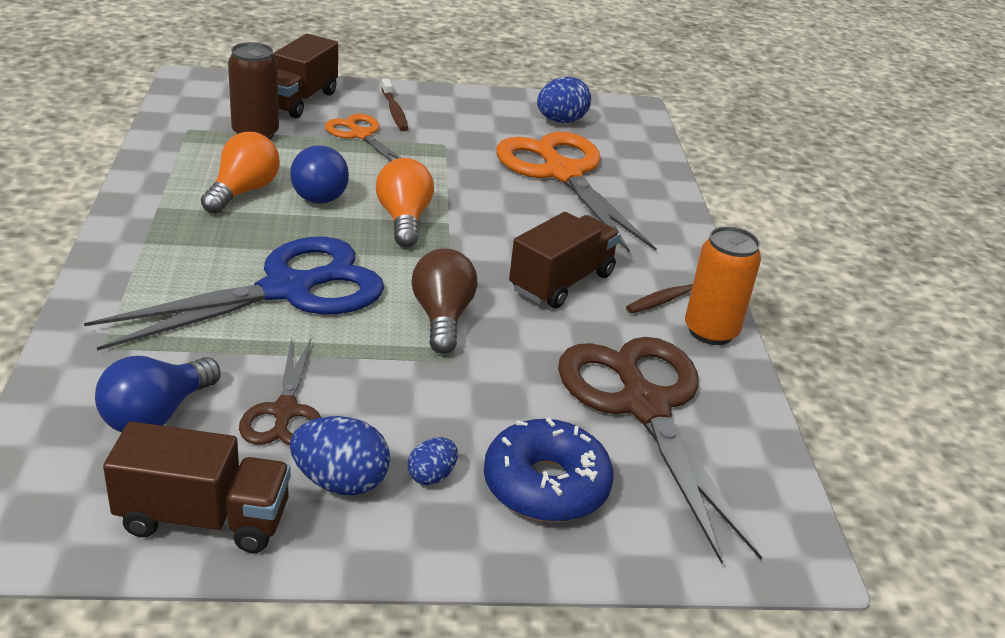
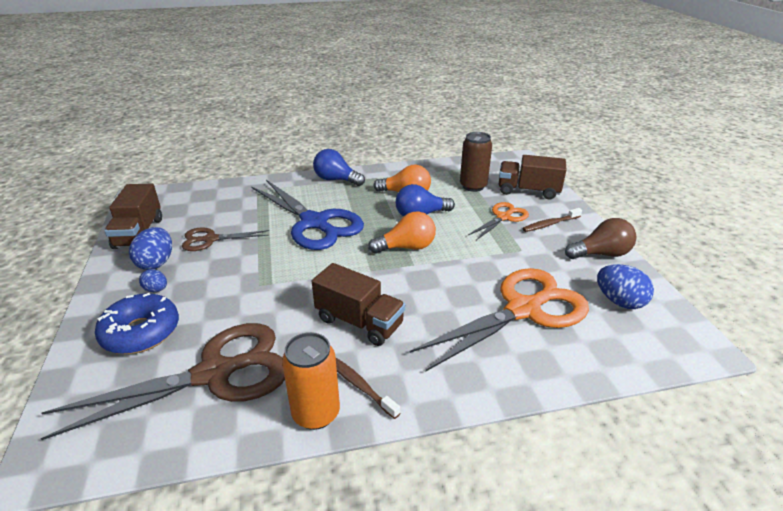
camera: 85 degrees right, 0 degrees up
blue light bulb [95,356,221,432] -> blue light bulb moved to [313,149,365,186]
brown light bulb [412,248,478,354] -> brown light bulb moved to [565,218,637,259]

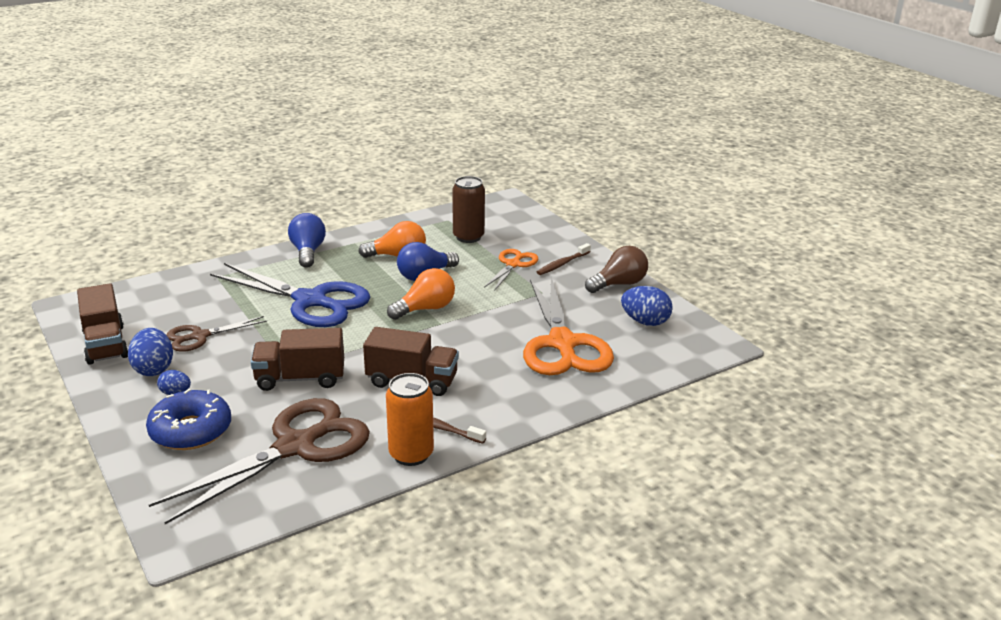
camera: 20 degrees left, 5 degrees down
blue light bulb [313,149,365,186] -> blue light bulb turned 75 degrees clockwise [288,213,326,268]
orange scissors [409,268,589,372] -> orange scissors turned 135 degrees clockwise [523,277,614,375]
brown truck [499,155,566,200] -> brown truck moved to [251,328,344,391]

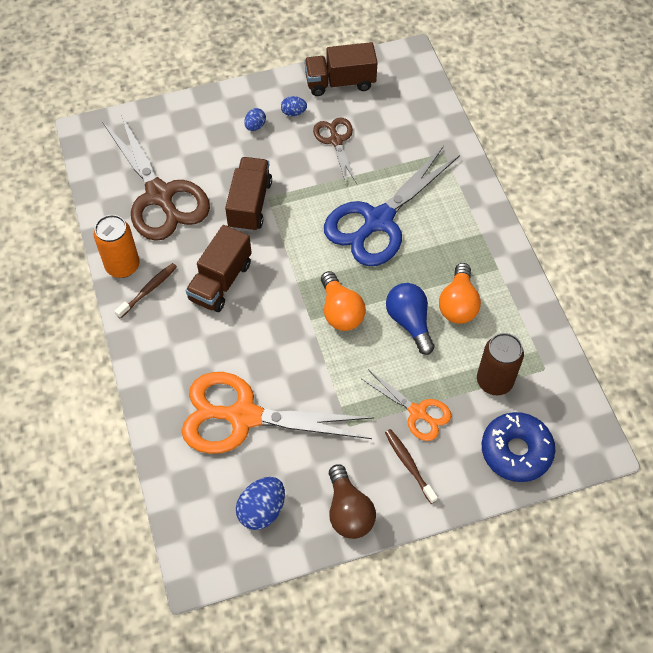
camera: 105 degrees right, 30 degrees up
blue egg [128,328,173,376] -> blue egg [281,96,307,116], size x0.58
blue donut [146,389,231,450] -> blue donut moved to [482,412,555,482]
blue light bulb [288,213,326,268] -> none

